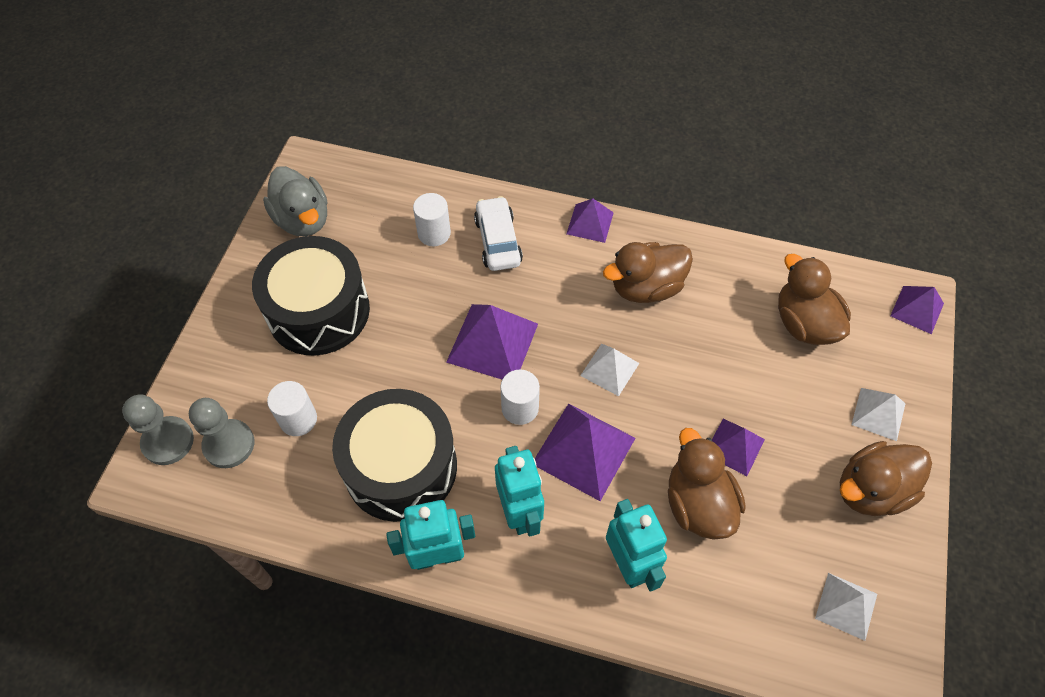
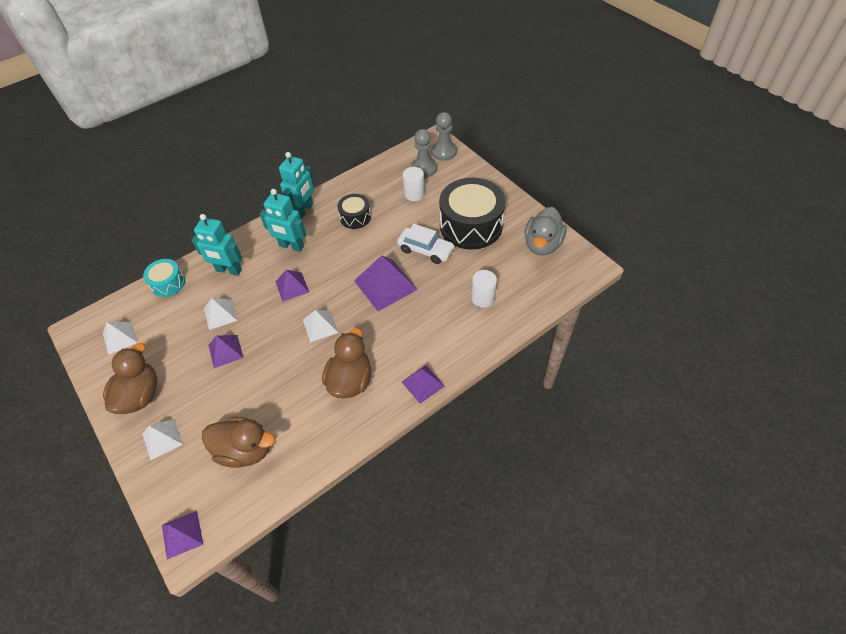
camera: 130 degrees right, 5 degrees down
grey duck [263,166,327,236] -> grey duck turned 75 degrees counterclockwise [525,207,567,256]
black drum [332,389,457,522] -> black drum [337,194,371,229], size x0.51
white car [474,196,523,271] -> white car moved to [397,224,455,264]
white cylinder [500,369,540,425] -> none
purple pyramid [535,403,636,501] -> purple pyramid [275,270,309,302], size x0.60
brown duck [668,428,745,540] -> white pyramid [204,298,237,330]
none -> turquoise drum [143,259,185,297]

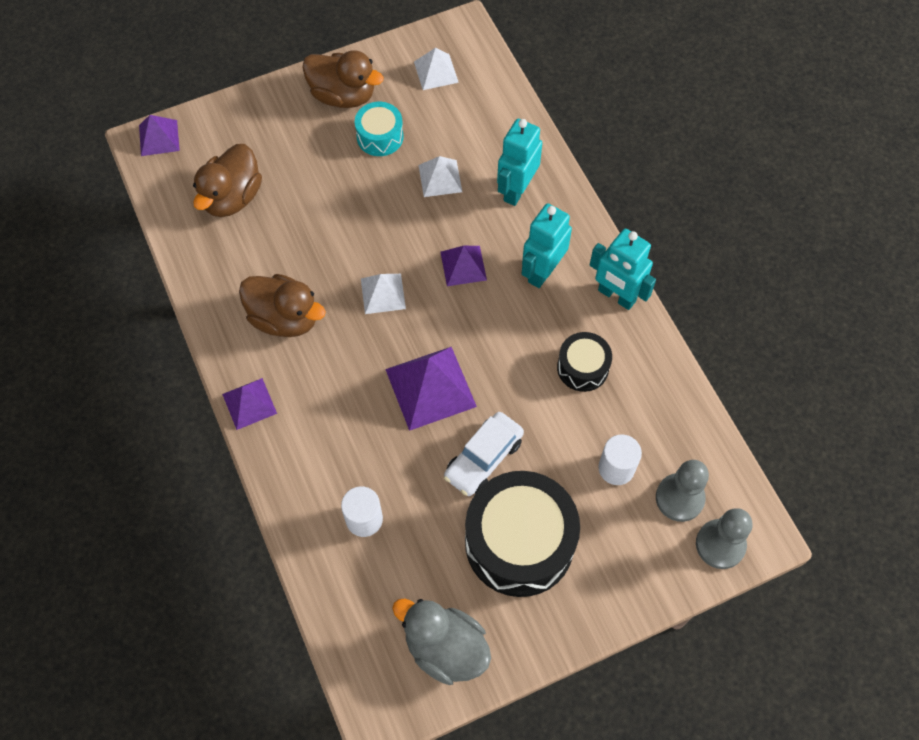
camera: 100 degrees right, 10 degrees up
white pyramid [142,419,183,460] -> none
turquoise drum [143,259,185,297] -> turquoise drum moved to [355,102,403,156]
purple pyramid [209,335,244,368] -> none

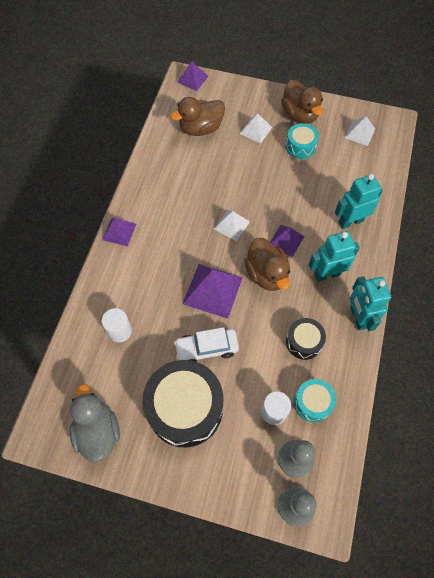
camera: 40 degrees right, 0 degrees up
brown duck [239,274,326,337] -> brown duck moved to [244,238,290,291]
white pyramid [418,156,462,197] -> white pyramid moved to [240,114,272,144]
none -> turquoise drum [294,379,336,422]

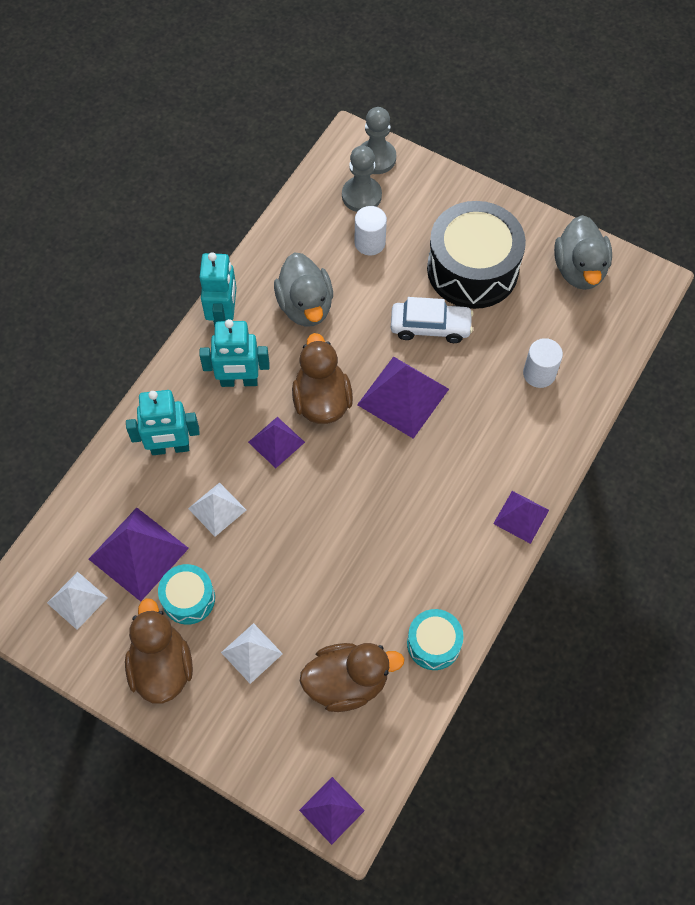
camera: 165 degrees left, 0 degrees up
white pyramid [214,210,250,241] -> white pyramid moved to [188,482,246,537]
black drum [286,318,326,360] -> grey duck [274,252,333,327]
turquoise drum [294,379,336,422] -> turquoise drum moved to [407,609,464,670]
none -> purple pyramid [89,508,189,602]

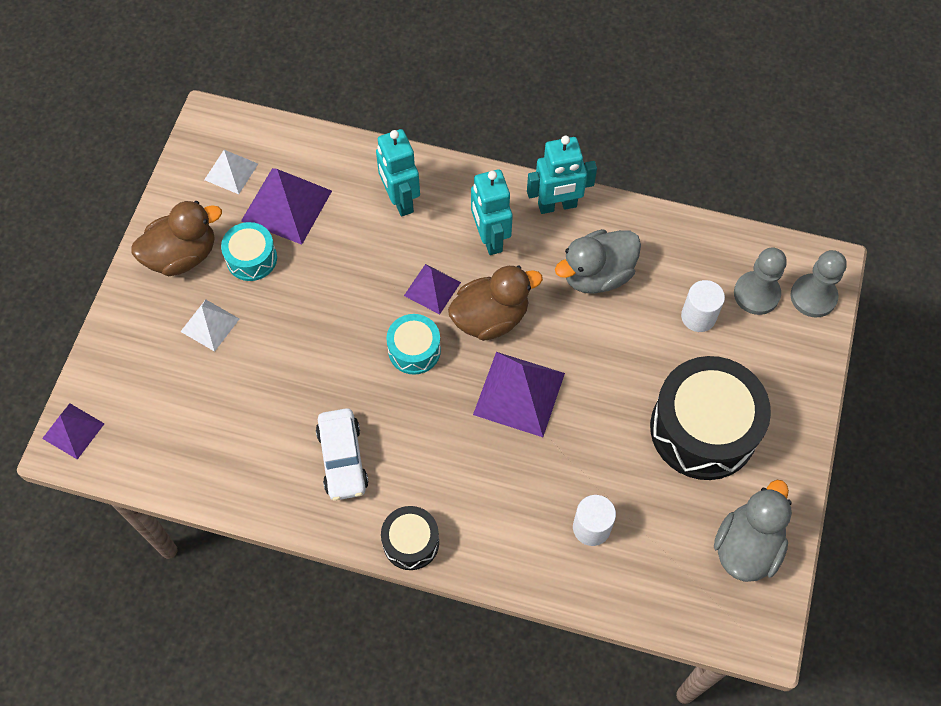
camera: 75 degrees right, 0 degrees up
white pyramid [188,482,246,537] -> none
brown duck [300,643,405,712] -> none
white car [391,297,473,343] -> white car moved to [316,408,368,501]
turquoise drum [407,609,464,670] -> turquoise drum moved to [386,314,441,375]
purple pyramid [493,491,549,544] -> black drum [381,506,439,570]
grey duck [554,215,612,290] -> grey duck turned 135 degrees clockwise [714,480,792,582]

